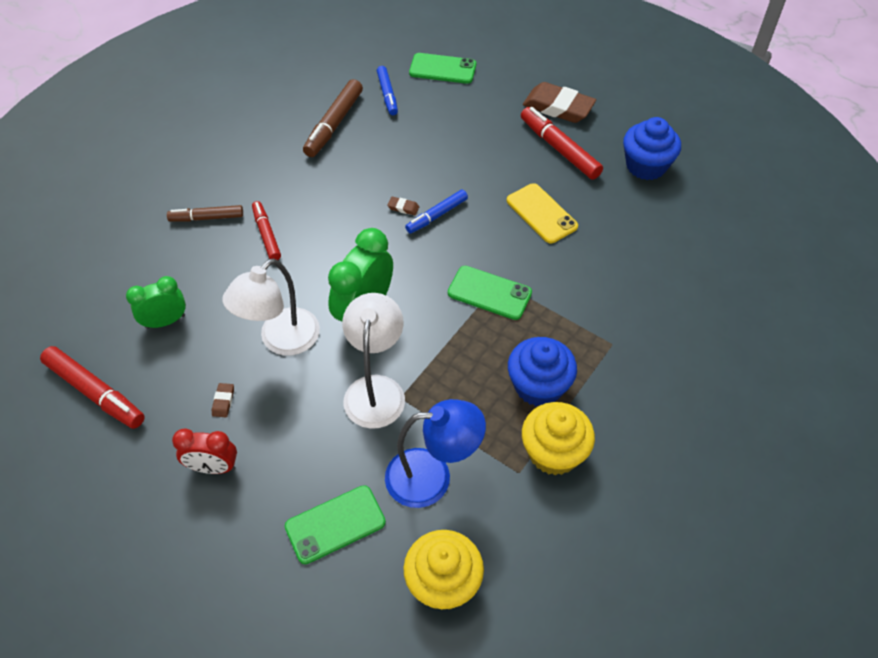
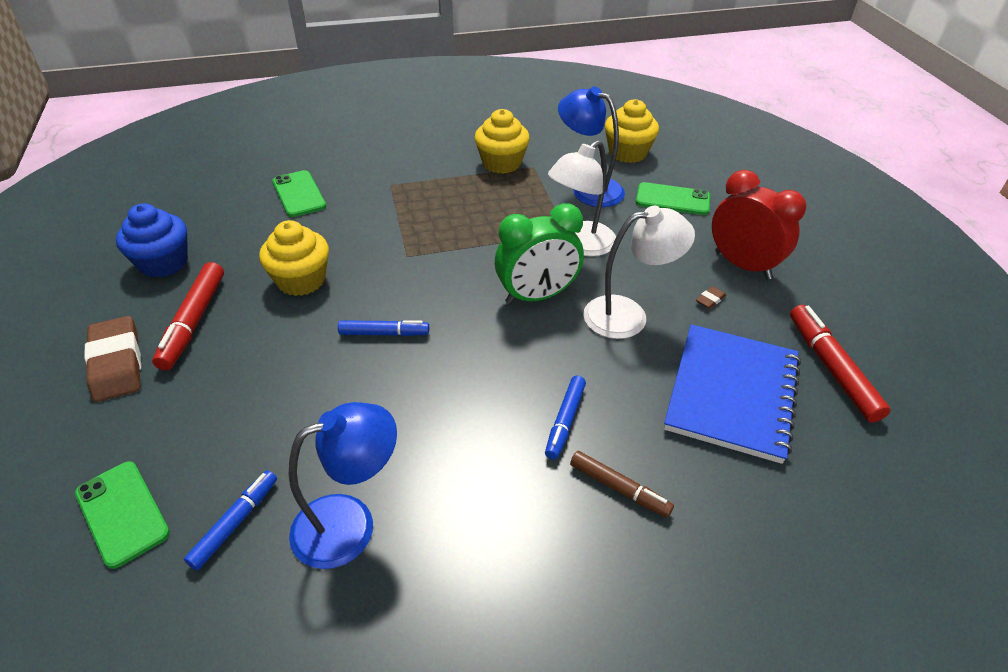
camera: 140 degrees left, 10 degrees down
green clock [126,276,186,329] -> blue notebook [664,324,801,464]
red clock [172,429,237,474] -> red clock [712,170,806,280], size x1.60
red marker [252,201,281,260] -> blue marker [545,376,586,460]
brown marker [303,79,363,157] -> blue lamp [289,402,397,569]
brown eraser [387,197,419,215] -> none
green phone [448,266,532,320] -> green phone moved to [272,170,326,217]
yellow phone [507,183,578,243] -> yellow cupcake [259,220,329,296]
blue cupcake [508,337,577,406] -> none

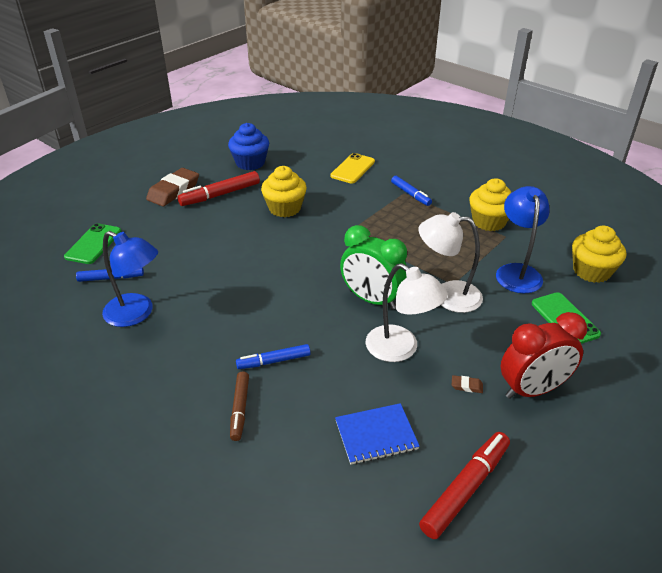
camera: 55 degrees right, 5 degrees down
green phone [272,170,326,217] -> yellow phone [330,153,375,183]
blue marker [338,320,429,336] -> blue marker moved to [391,176,432,206]
blue notebook [664,324,801,464] -> blue notebook [335,403,420,465], size x0.58
red clock [712,170,806,280] -> red clock turned 60 degrees clockwise [501,312,587,399]

